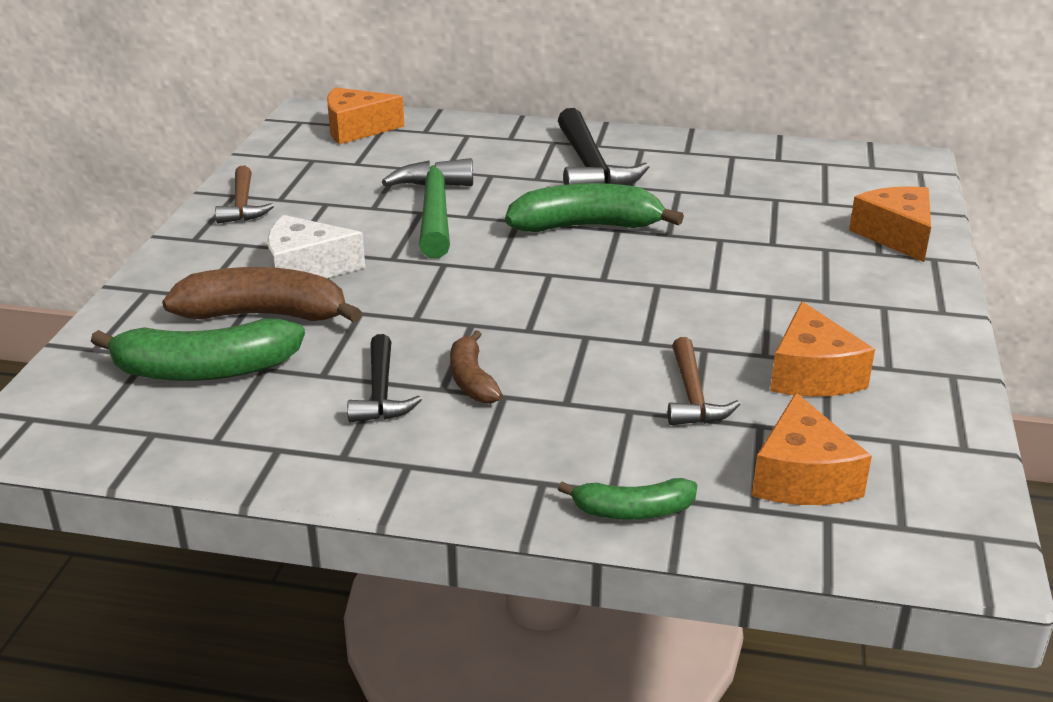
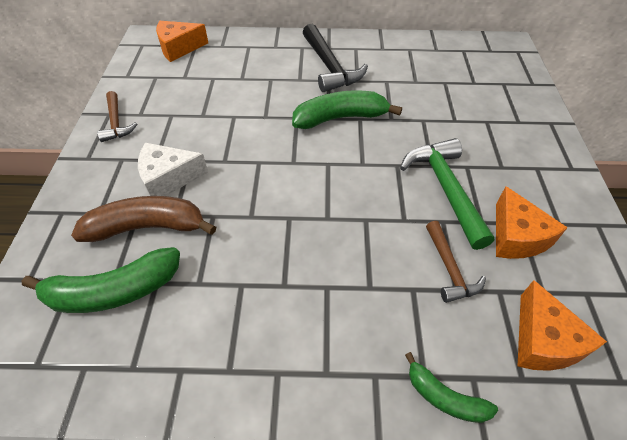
camera: 10 degrees left, 20 degrees up
black hammer [347,334,422,422] -> none
green hammer [382,158,473,258] -> green hammer moved to [400,138,495,250]
brown banana [450,330,502,404] -> none
green banana [558,478,697,520] -> green banana turned 45 degrees clockwise [405,352,498,423]
orange cheese [849,186,931,262] -> none

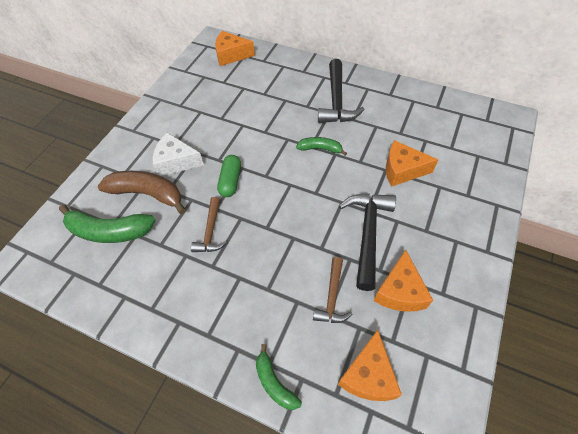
camera: 25 degrees right, 5 degrees up
brown hammer [97,91,137,142] -> brown hammer moved to [191,197,227,252]
green banana [292,90,402,129] -> green banana [296,137,347,156], size x0.57
green hammer [400,138,495,250] -> black hammer [339,194,396,291]
none -> green capsule [217,155,241,197]
none -> orange cheese [386,140,438,187]

